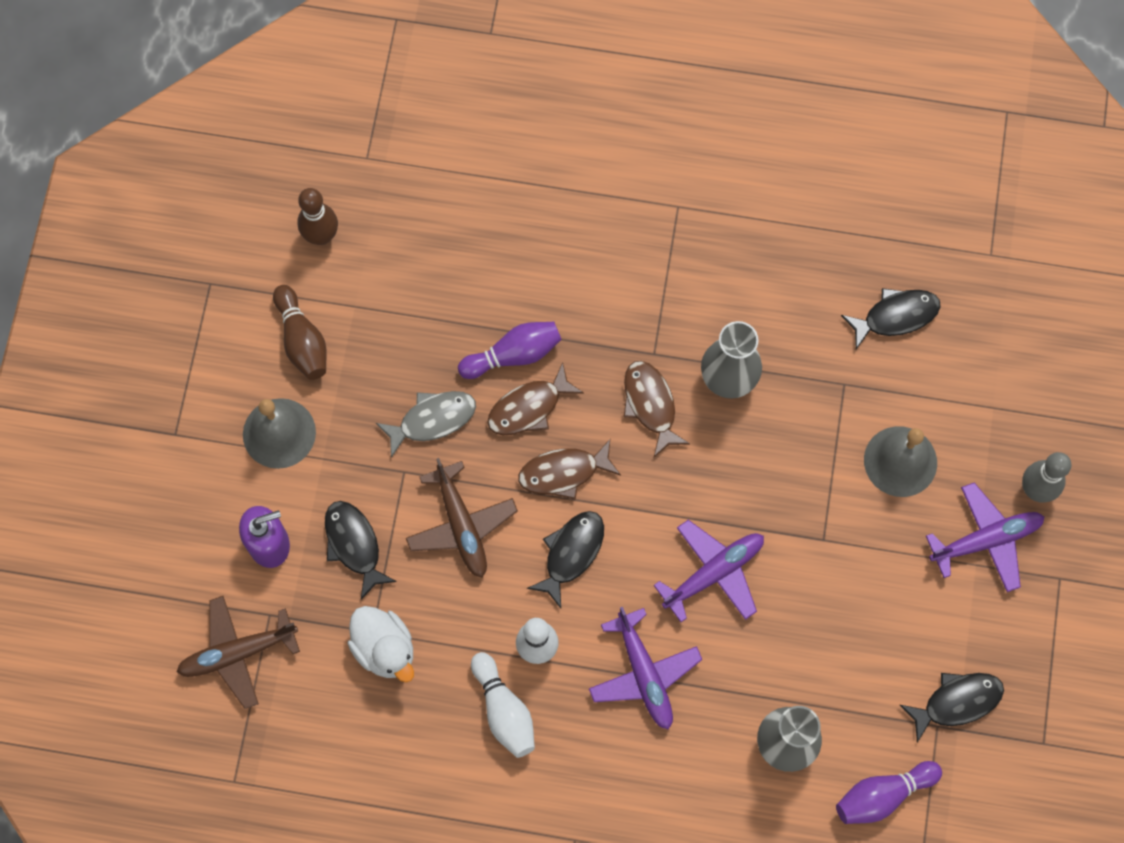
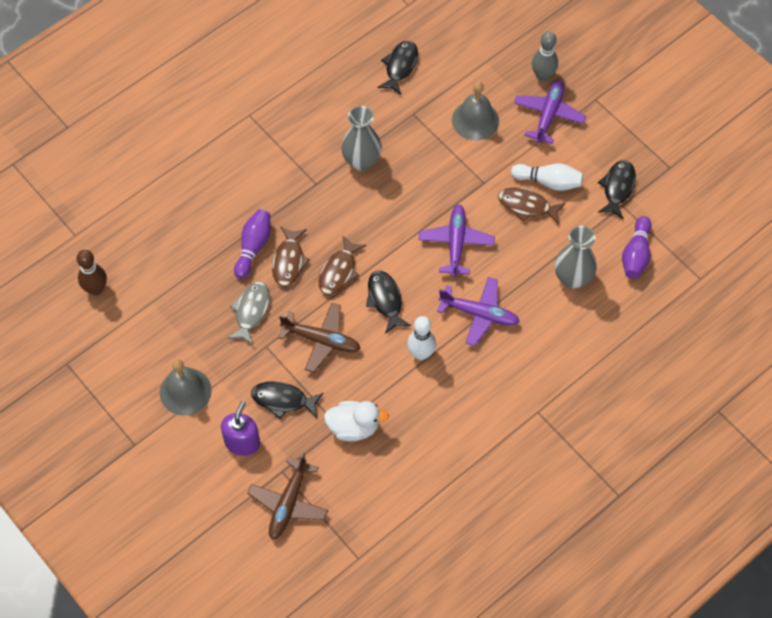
camera: 50 degrees left, 10 degrees down
brown bowling pin [273,285,327,380] -> none
white bowling pin [471,652,535,758] -> white bowling pin moved to [511,163,583,191]
brown fish [624,361,690,457] -> brown fish moved to [498,188,566,225]

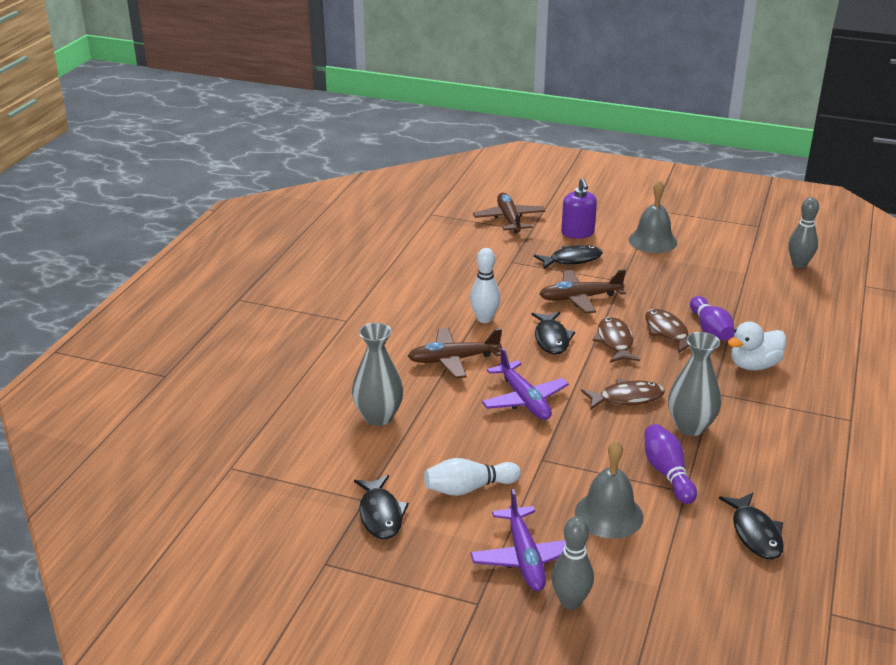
camera: 150 degrees right, 30 degrees down
brown bowling pin [76,250,107,295] -> grey bowling pin [788,197,819,268]
grey fish [227,282,270,345] -> none
white duck [324,401,389,441] -> white duck moved to [727,322,786,370]
black fish [366,271,411,334] -> black fish turned 45 degrees clockwise [531,312,575,355]
purple plane [437,277,520,346] -> brown plane [408,328,502,379]
brown fish [498,188,566,225] -> brown fish moved to [581,379,665,410]
purple bowling pin [622,216,651,279] -> purple bowling pin moved to [645,424,697,504]

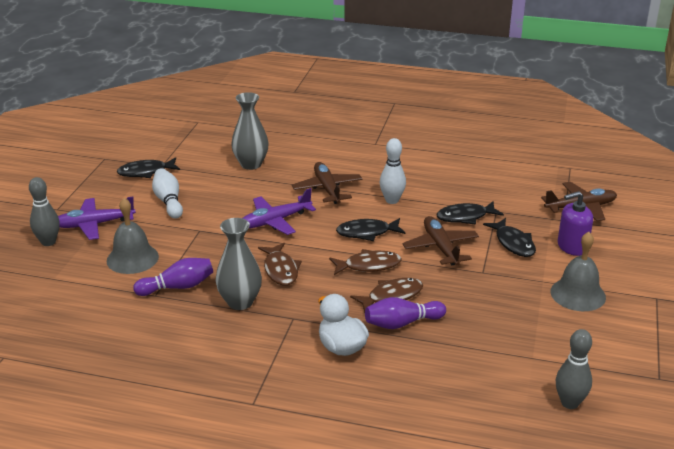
camera: 85 degrees right, 0 degrees up
black fish [719,493,784,560] -> black fish moved to [437,201,504,225]

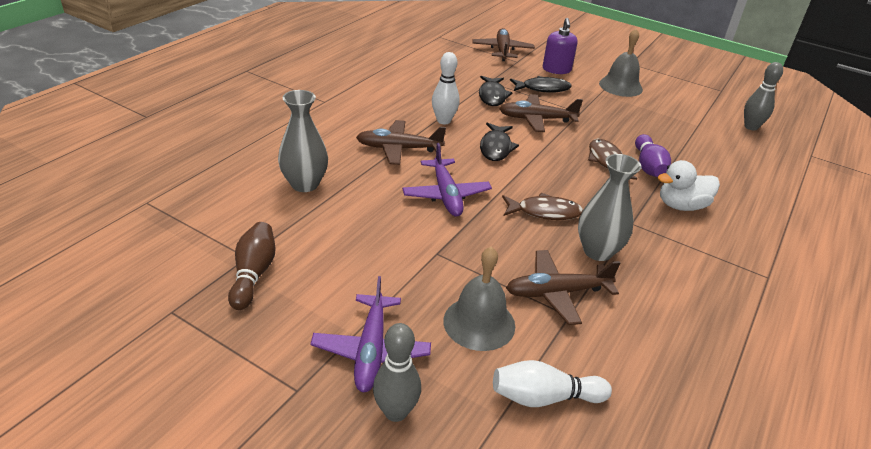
camera: 75 degrees left, 5 degrees up
black fish [117,157,180,178] -> brown bowling pin [228,222,276,310]
purple bowling pin [133,258,213,296] -> brown plane [506,250,620,325]
white bowling pin [152,168,183,219] -> white bowling pin moved to [493,360,612,407]
brown fish [329,249,402,275] -> none

